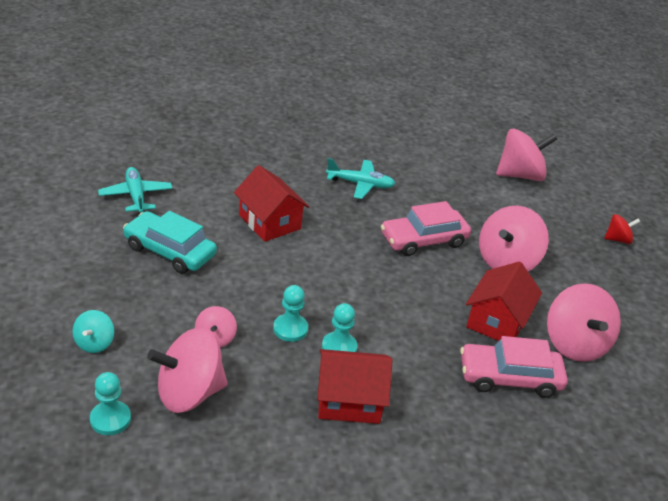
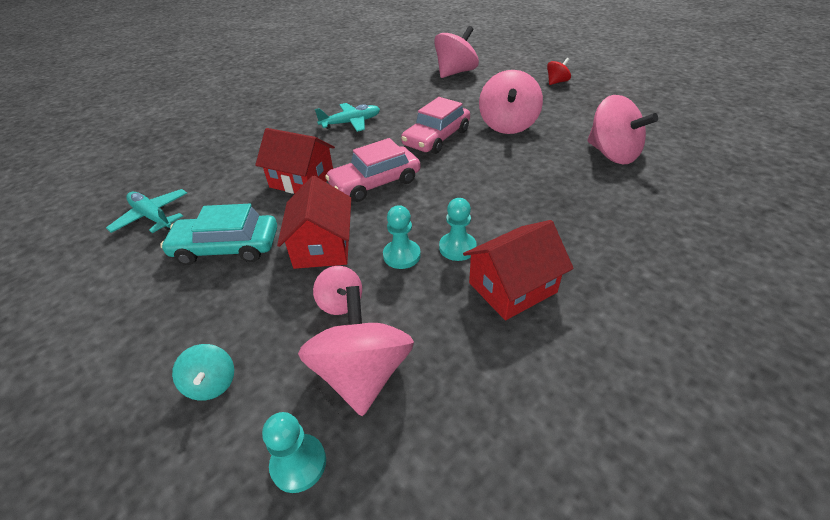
camera: 25 degrees left, 5 degrees up
pink spinning top [147,328,228,413] -> pink spinning top turned 135 degrees clockwise [298,286,414,416]
pink car [460,336,568,398] -> pink car moved to [325,138,421,202]
red house [466,261,542,341] -> red house moved to [277,176,351,269]

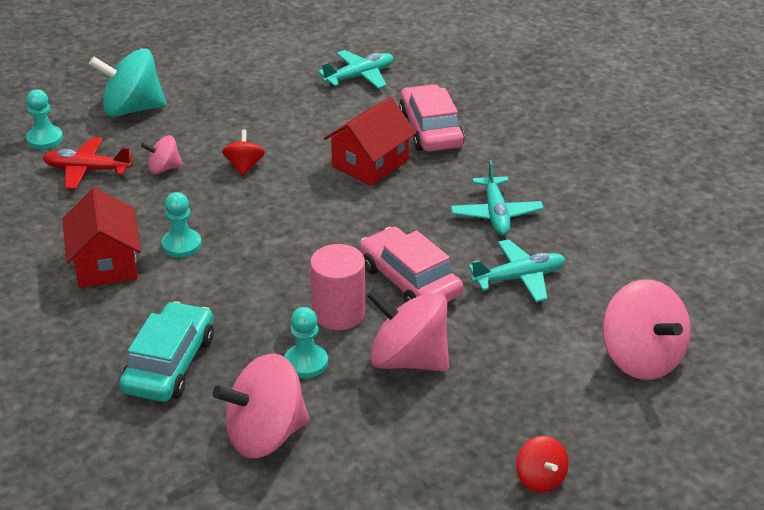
camera: 105 degrees right, 5 degrees down
turquoise car [160,204,277,265] -> turquoise car moved to [119,301,214,402]
turquoise spinning top [172,344,234,401] -> turquoise spinning top [89,48,167,117], size x1.94
red house [277,176,351,269] -> red spinning top [222,130,265,176]
pink spinning top [298,286,414,416] -> red plane [43,137,133,189]
pink car [325,138,421,202] -> pink car moved to [399,84,465,152]
turquoise pawn [383,205,421,269] -> turquoise pawn moved to [284,307,328,378]
none -> pink cylinder [310,244,365,330]
none -> turquoise plane [468,239,566,302]

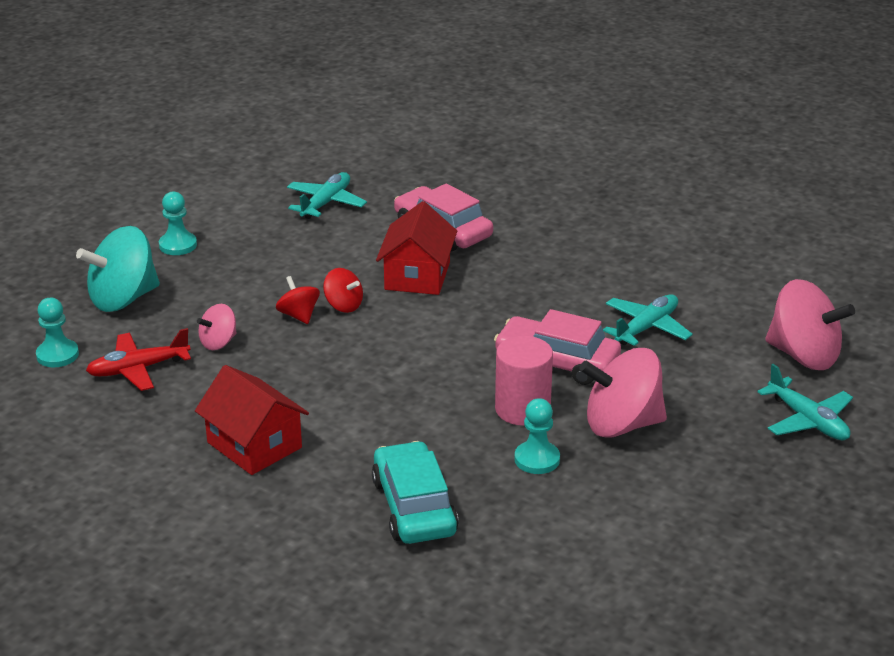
camera: 30 degrees left, 5 degrees down
turquoise pawn [162,192,202,258] -> turquoise pawn moved to [159,191,197,255]
pink spinning top [213,353,310,458] -> none
turquoise plane [451,160,544,236] -> turquoise plane moved to [757,364,853,440]
red spinning top [516,436,569,493] -> red spinning top moved to [323,268,363,313]

